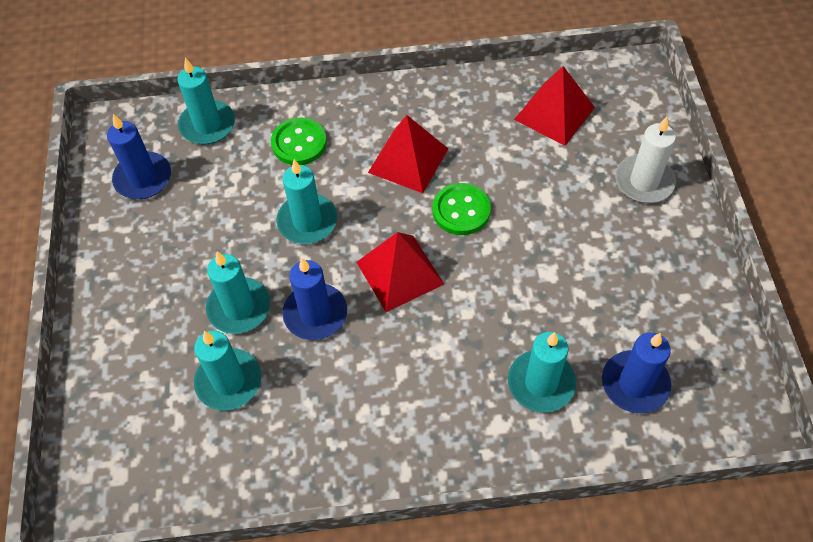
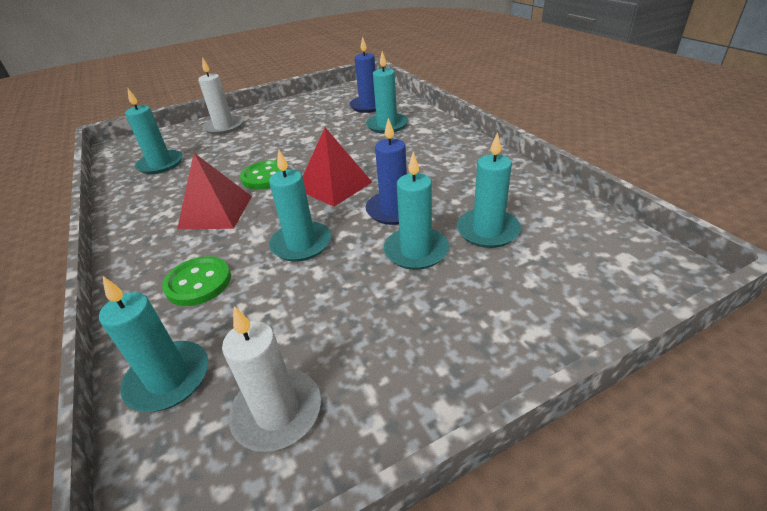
camera: 110 degrees left, 20 degrees down
blue candle [107,114,171,199] -> white candle [222,306,321,452]
red pyramid [514,66,595,146] -> turquoise candle [125,89,183,174]

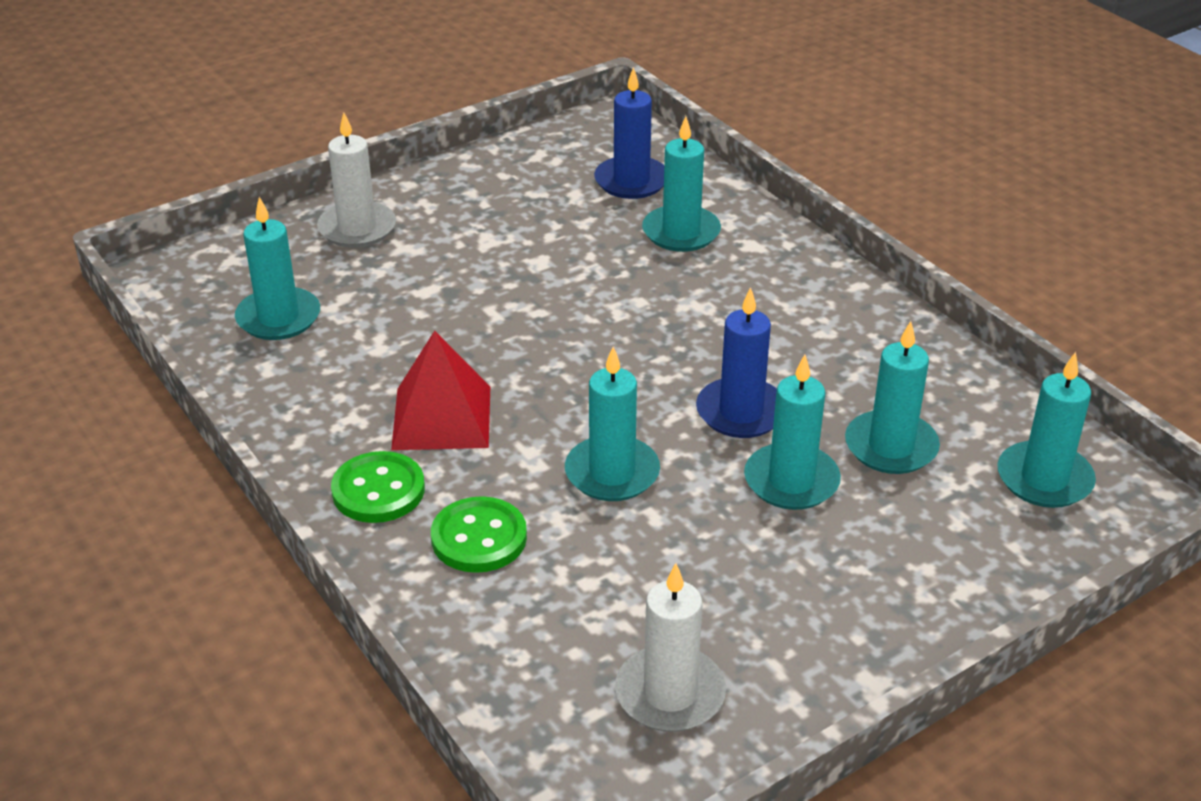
camera: 10 degrees left, 0 degrees up
turquoise candle [99,275,208,412] -> turquoise candle moved to [997,352,1096,508]
green button [240,160,288,190] -> green button moved to [331,451,425,523]
red pyramid [303,127,372,207] -> none

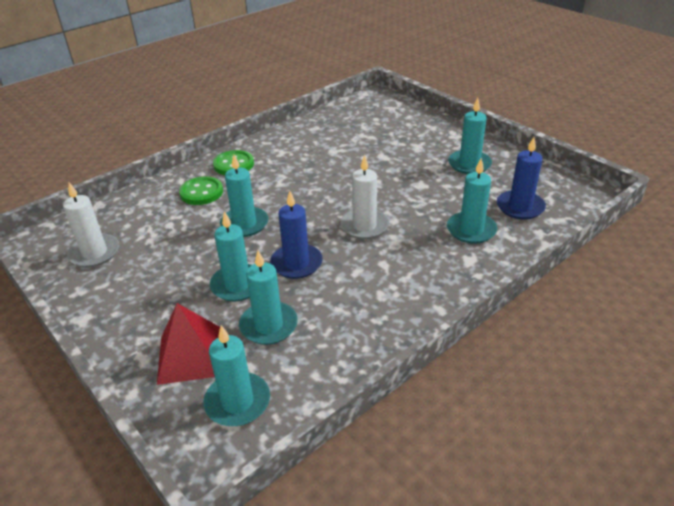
camera: 85 degrees right, 0 degrees up
turquoise candle [235,197,320,340] -> turquoise candle moved to [448,98,492,174]
white candle [317,112,396,248] -> white candle moved to [340,155,389,239]
red pyramid [391,330,490,450] -> red pyramid moved to [157,303,220,385]

